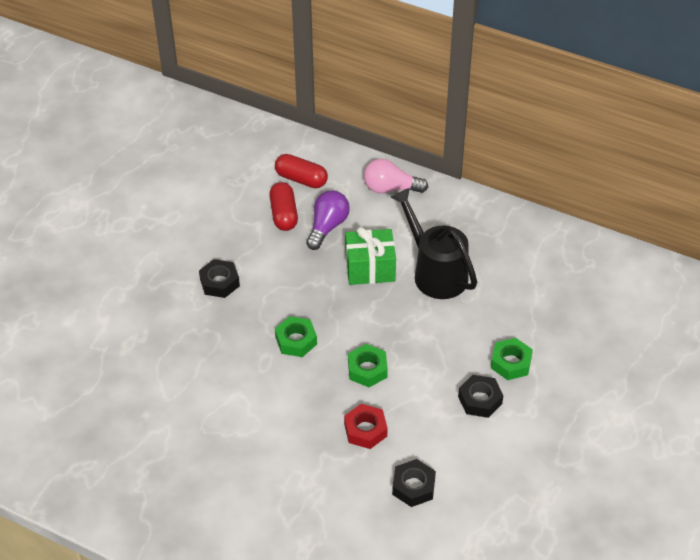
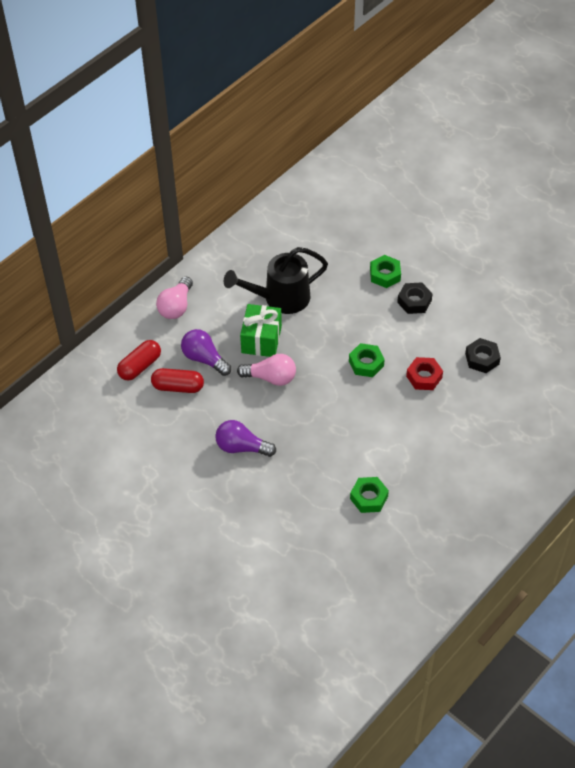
camera: 75 degrees left, 5 degrees up
black nut [199,259,240,298] -> purple light bulb [215,420,276,457]
green nut [275,316,317,357] -> green nut moved to [350,477,389,513]
none -> pink light bulb [237,354,296,386]

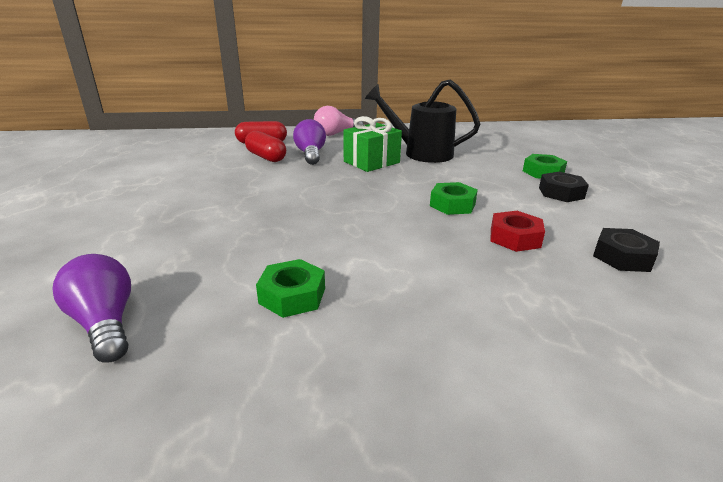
camera: 40 degrees right, 25 degrees down
purple light bulb [215,420,276,457] -> purple light bulb moved to [52,254,131,363]
pink light bulb [237,354,296,386] -> none

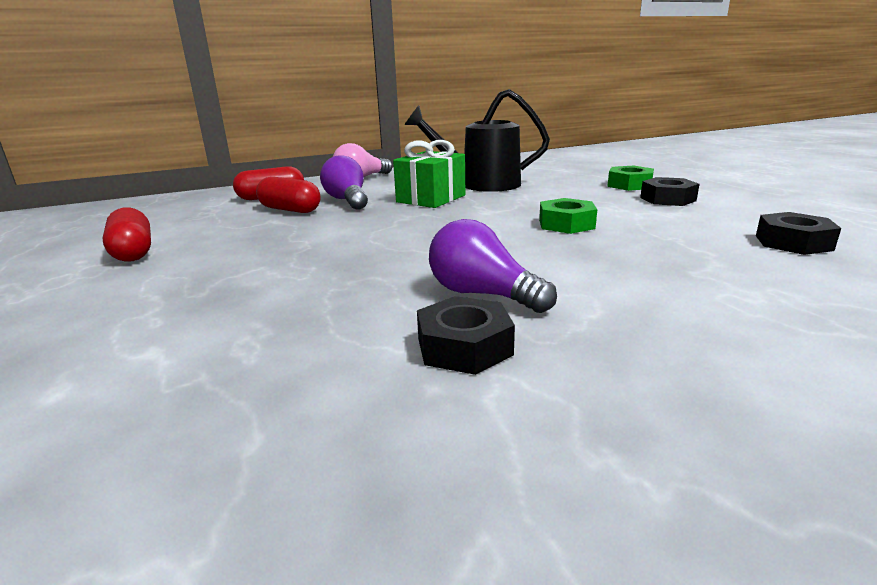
camera: 15 degrees left, 5 degrees down
purple light bulb [52,254,131,363] -> purple light bulb moved to [429,219,557,313]
green nut [256,259,325,318] -> black nut [417,296,515,375]
red nut [491,211,545,252] -> none
none -> red capsule [102,207,151,262]

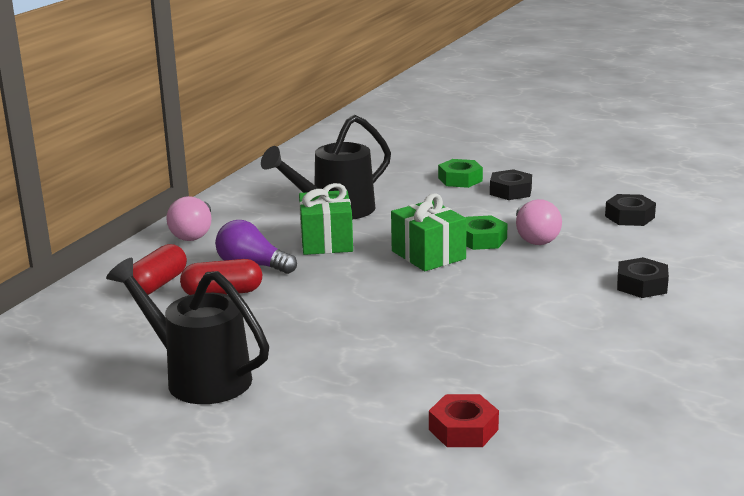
camera: 40 degrees left, 0 degrees up
red capsule [102,207,151,262] -> black watering can [106,258,269,404]
black nut [417,296,515,375] -> black nut moved to [617,257,669,298]
purple light bulb [429,219,557,313] -> none
none -> green gift [391,193,467,271]
none -> red nut [429,394,499,447]
none -> pink light bulb [516,199,562,245]

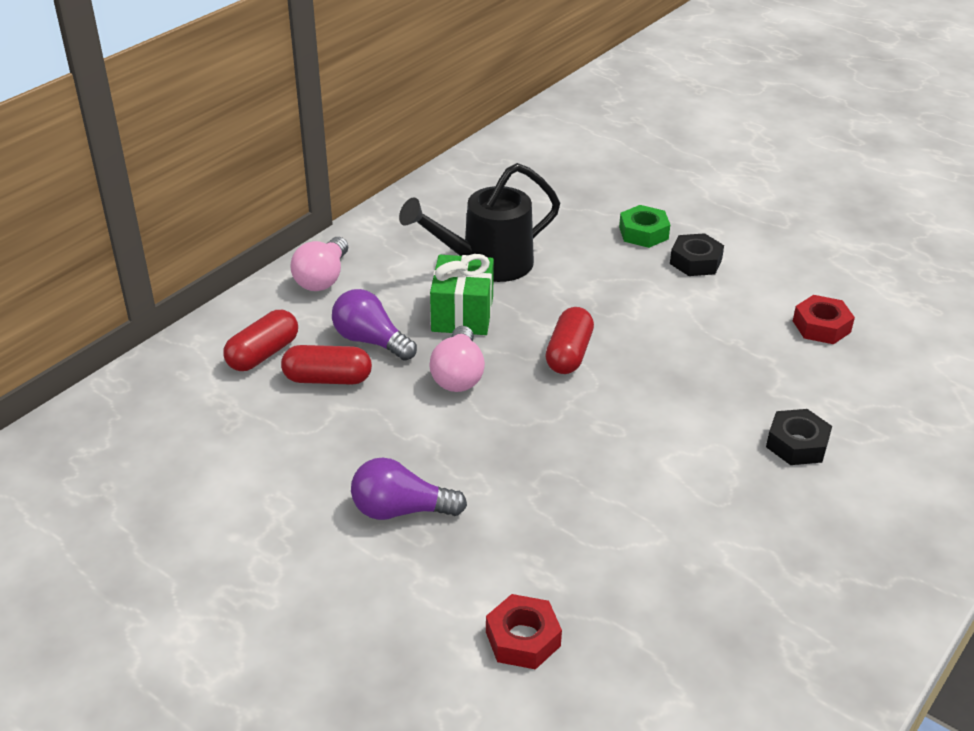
camera: 10 degrees right, 15 degrees up
black watering can [106,258,269,404] -> none
green gift [391,193,467,271] -> red capsule [545,307,594,374]
green nut [466,216,508,250] -> none
pink light bulb [516,199,562,245] -> pink light bulb moved to [429,326,485,392]
black nut [605,194,656,226] -> red nut [793,295,855,344]
none -> purple light bulb [351,457,467,520]

